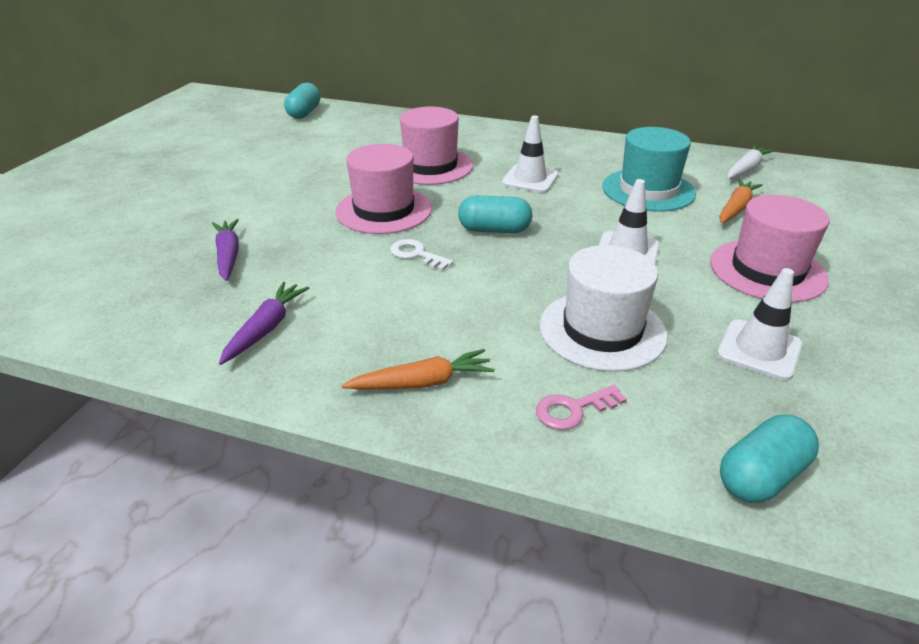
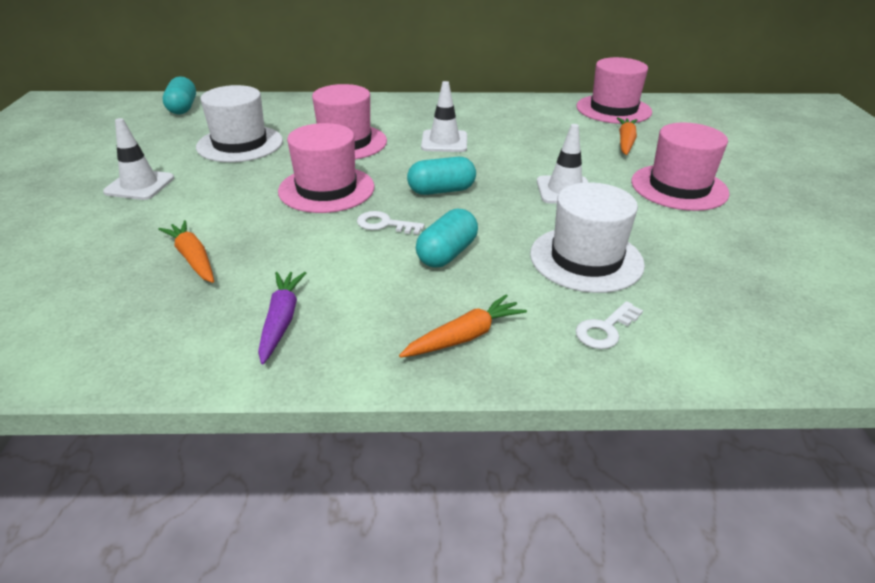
camera: 20 degrees left, 0 degrees up
purple carrot [212,219,239,281] -> orange carrot [158,220,214,283]
pink key [536,385,627,430] -> white key [575,301,643,349]
turquoise hat [602,127,696,212] -> none
white traffic cone [717,268,803,381] -> white traffic cone moved to [103,118,174,200]
turquoise capsule [720,415,819,503] -> turquoise capsule moved to [416,209,478,268]
white carrot [727,145,775,179] -> pink hat [577,57,652,124]
none -> white hat [196,85,283,162]

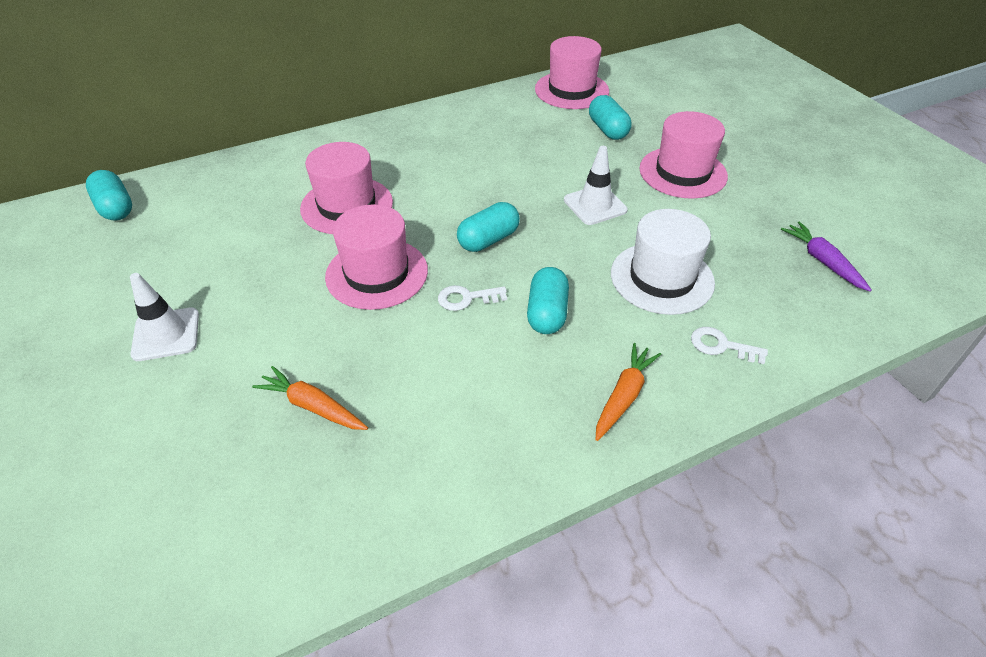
camera: 25 degrees left, 10 degrees up
white hat [196,85,283,162] -> none
purple carrot [258,272,306,364] -> purple carrot moved to [781,221,872,292]
white traffic cone [421,81,467,152] -> none
white key [575,301,643,349] -> white key turned 90 degrees clockwise [691,327,768,364]
orange carrot [617,117,637,155] -> turquoise capsule [589,95,631,140]

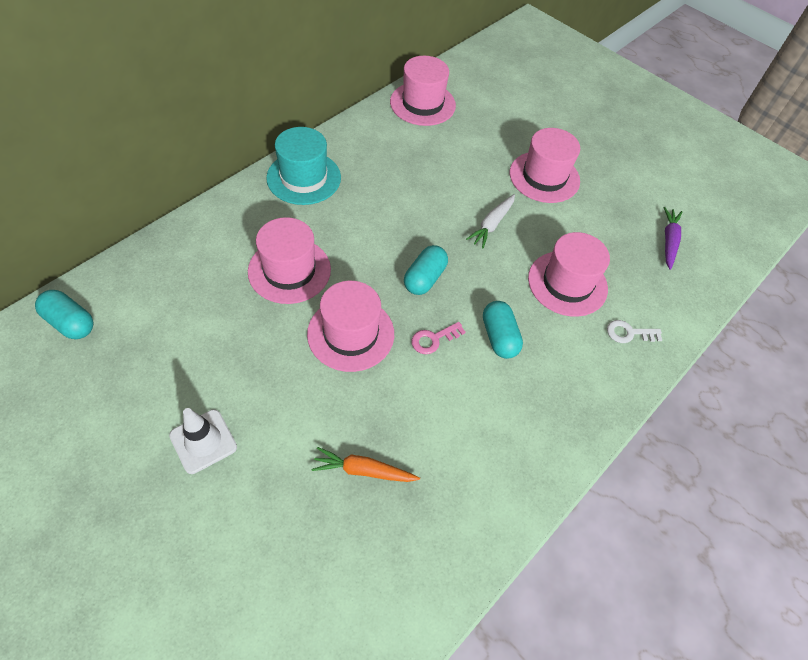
camera: 25 degrees left, 10 degrees up
white key [438,285,507,311] -> pink key [411,322,466,354]
white traffic cone [564,146,628,225] -> white carrot [466,194,515,249]
turquoise capsule [589,95,631,140] -> none
orange carrot [595,343,661,441] -> none
white hat [611,209,715,315] -> pink hat [528,232,610,317]
purple carrot [781,221,872,292] -> purple carrot turned 60 degrees clockwise [664,207,683,270]
none -> turquoise hat [266,127,341,205]

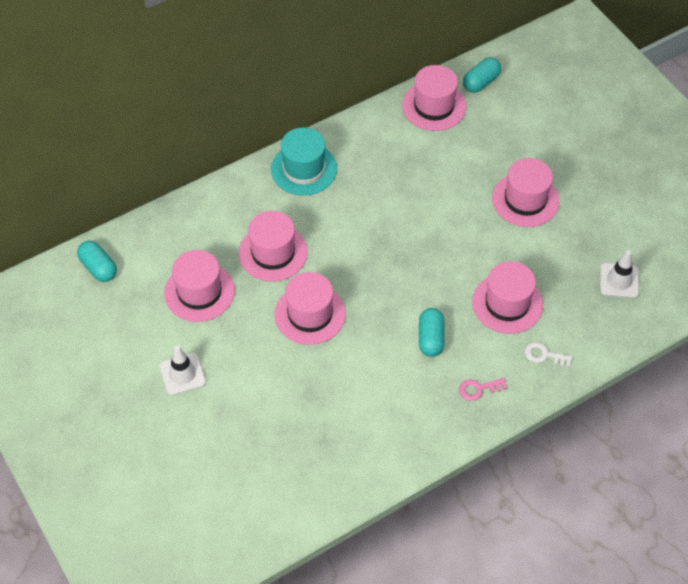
camera: 20 degrees right, 0 degrees up
orange carrot [312,447,420,482] -> none
turquoise capsule [404,245,448,295] -> turquoise capsule moved to [463,57,501,93]
pink key [411,322,466,354] -> pink key moved to [459,378,507,401]
white carrot [466,194,515,249] -> none
purple carrot [664,207,683,270] -> white traffic cone [600,250,639,298]
none -> pink hat [164,250,235,322]

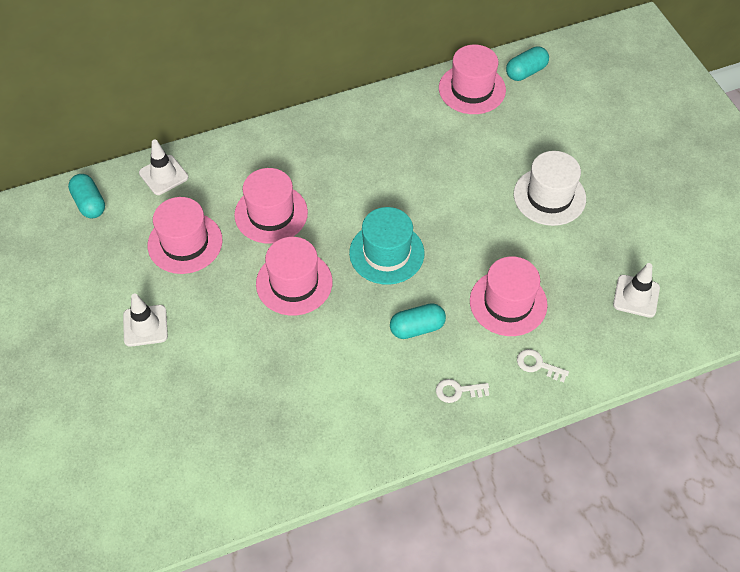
camera: 10 degrees right, 0 degrees up
turquoise hat [271,127,337,196] -> turquoise hat moved to [349,207,424,285]
turquoise capsule [419,308,444,357] -> turquoise capsule turned 60 degrees clockwise [390,303,446,339]
pink key [459,378,507,401] -> white key [436,379,489,403]
pink hat [492,158,560,227] -> white hat [514,151,586,226]
none -> white traffic cone [139,139,188,195]

